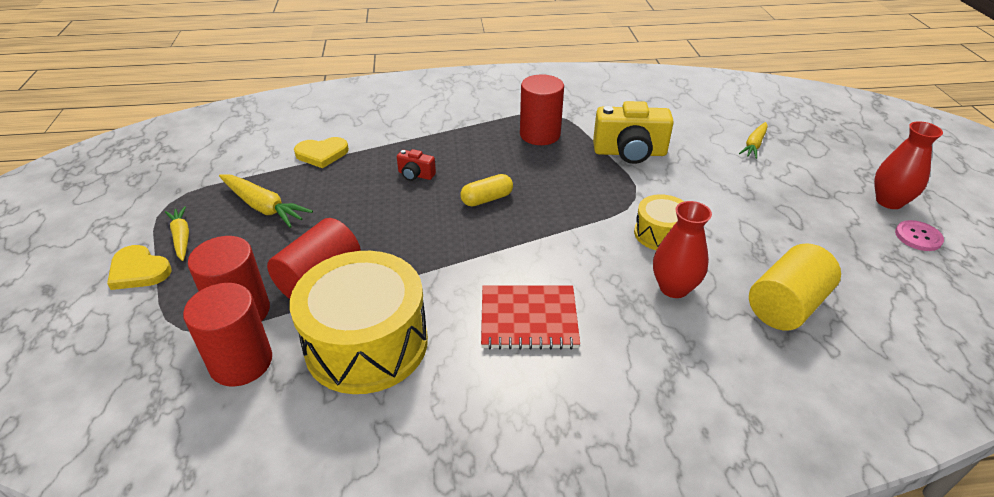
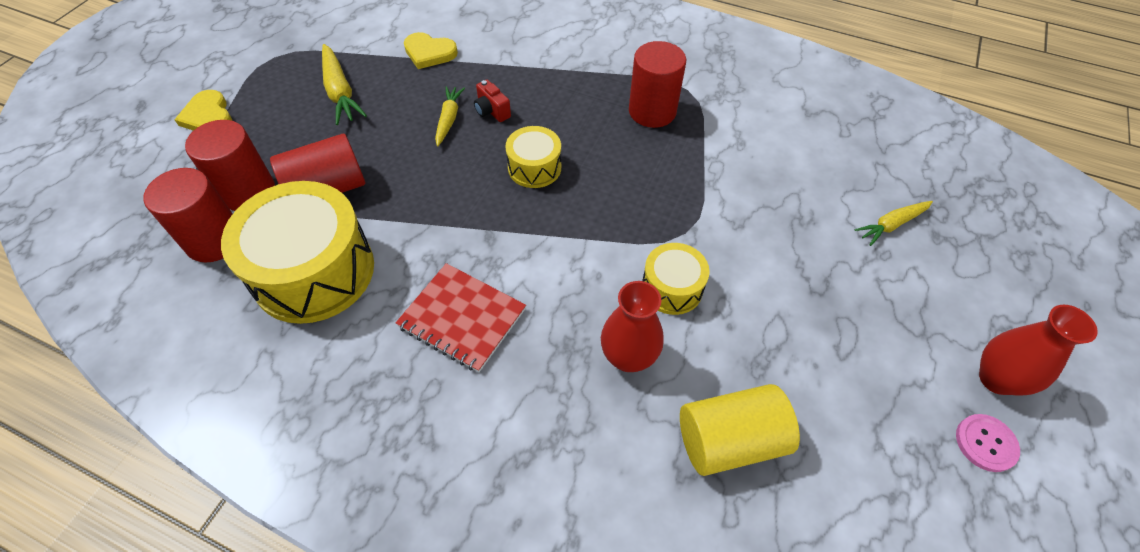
camera: 30 degrees right, 15 degrees up
yellow carrot [165,206,189,261] -> yellow carrot moved to [435,86,465,146]
yellow capsule [460,174,513,206] -> yellow drum [505,126,561,188]
yellow camera [593,101,674,164] -> none

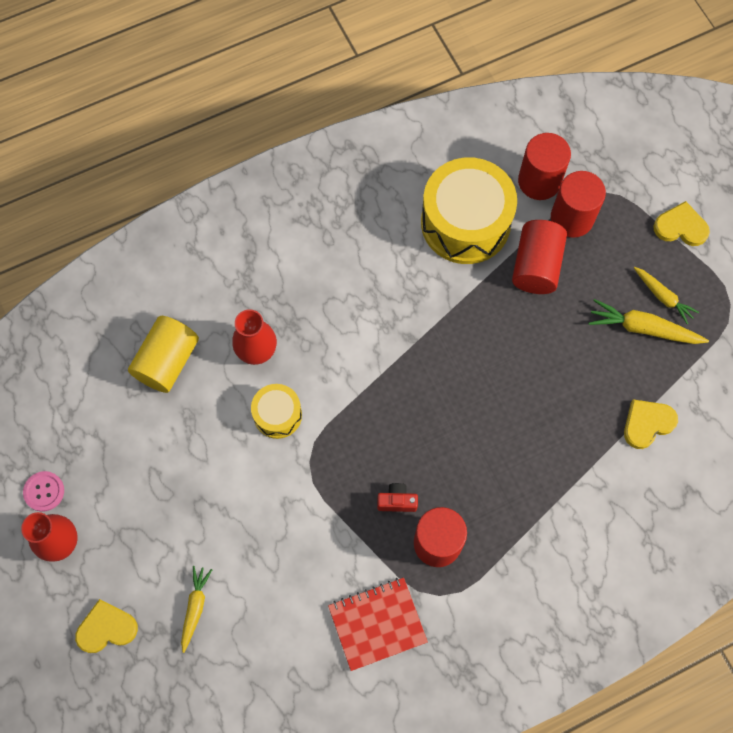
camera: 130 degrees right, 15 degrees up
red notebook [396,263,526,372] -> red notebook moved to [328,578,428,671]
yellow carrot [435,86,465,146] -> yellow carrot moved to [634,267,699,324]
red camera [474,80,511,122] -> red camera moved to [377,483,418,512]
yellow drum [505,126,561,188] -> none
none -> yellow heart [75,599,138,653]

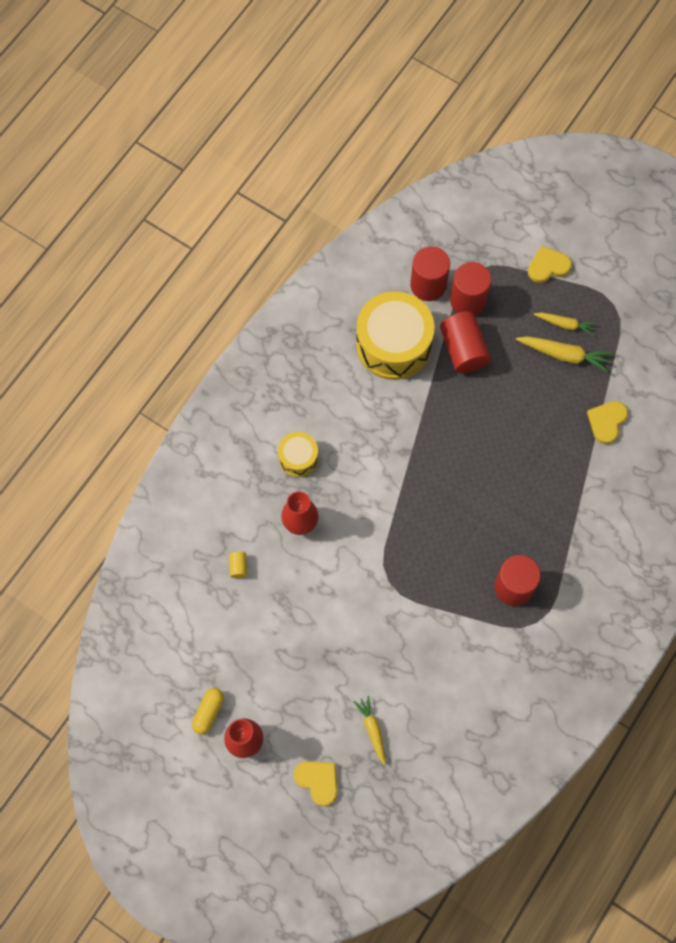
camera: 30 degrees left, 0 degrees up
pink button [23,471,64,512] -> yellow capsule [192,688,224,734]
yellow heart [75,599,138,653] -> yellow heart turned 90 degrees clockwise [294,761,337,806]
yellow cylinder [128,316,199,393] -> yellow cylinder [229,551,247,578], size x0.44
yellow drum [251,384,302,439] -> yellow drum moved to [278,432,318,477]
red notebook [328,578,428,671] -> none
red camera [377,483,418,512] -> none
yellow carrot [588,299,709,344] -> yellow carrot turned 150 degrees counterclockwise [516,336,613,373]

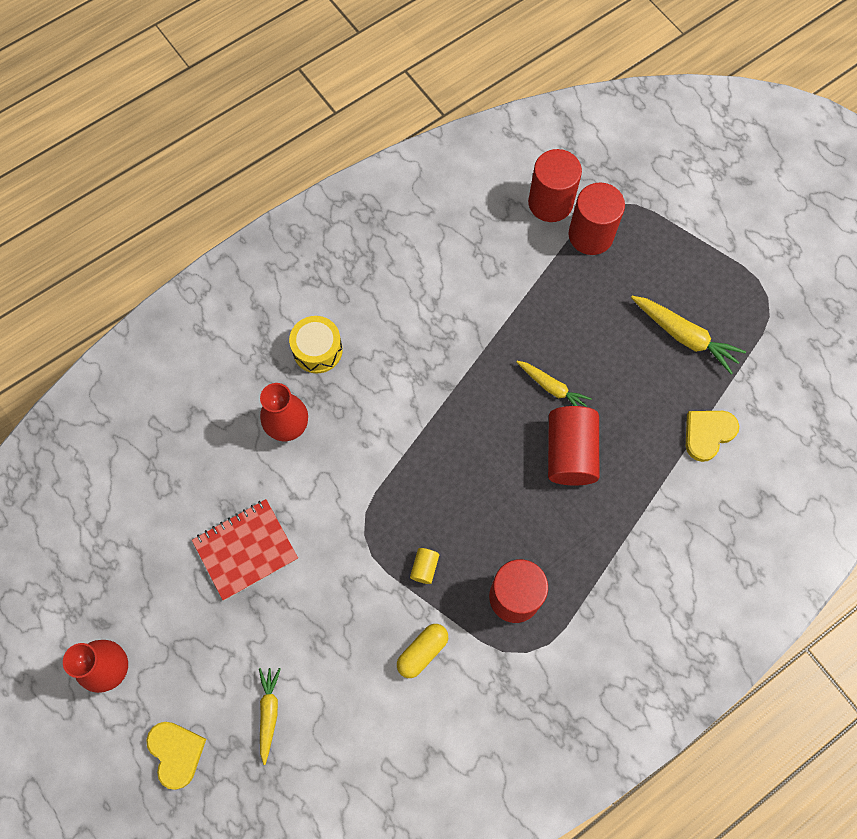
camera: 20 degrees right, 0 degrees up
yellow capsule [192,688,224,734] -> yellow capsule moved to [397,624,448,678]
yellow cylinder [229,551,247,578] -> yellow cylinder moved to [410,548,439,584]
yellow drum [356,291,435,380] -> none
red cylinder [440,311,491,373] -> red cylinder moved to [548,406,599,486]
yellow heart [528,246,572,283] -> none
yellow carrot [533,313,597,336] -> yellow carrot moved to [516,361,592,407]
none -> red notebook [192,499,298,601]

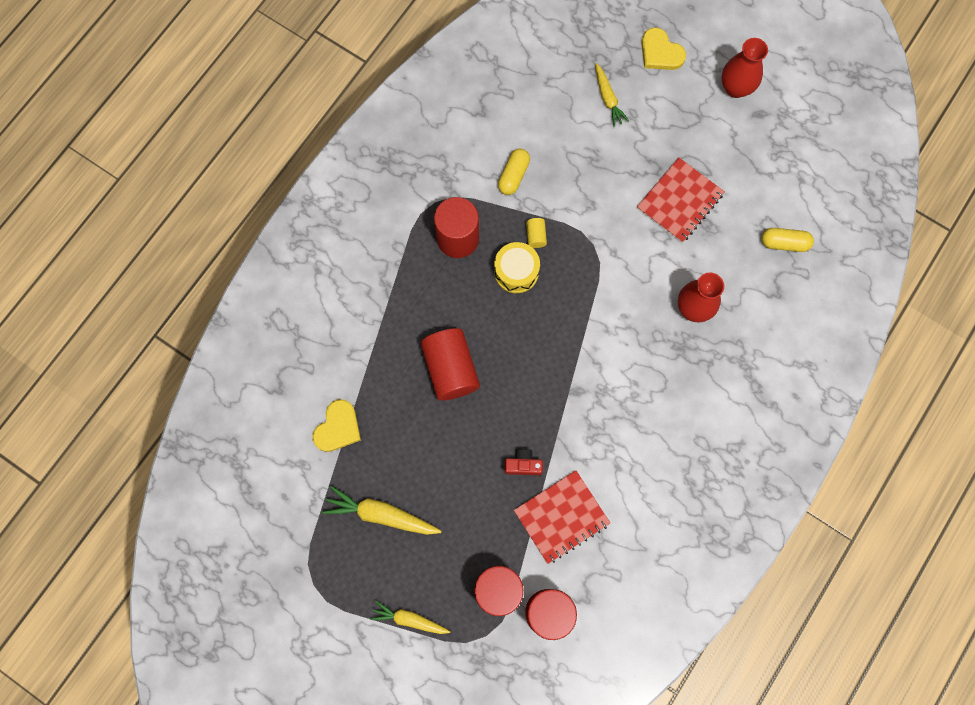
camera: 160 degrees right, 5 degrees up
yellow drum [289,316,343,373] -> yellow drum moved to [494,242,540,293]
yellow carrot [516,361,592,407] -> yellow carrot moved to [370,601,450,634]
none -> red camera [504,449,543,475]
none -> red notebook [514,470,610,564]
none -> yellow capsule [761,228,814,252]

